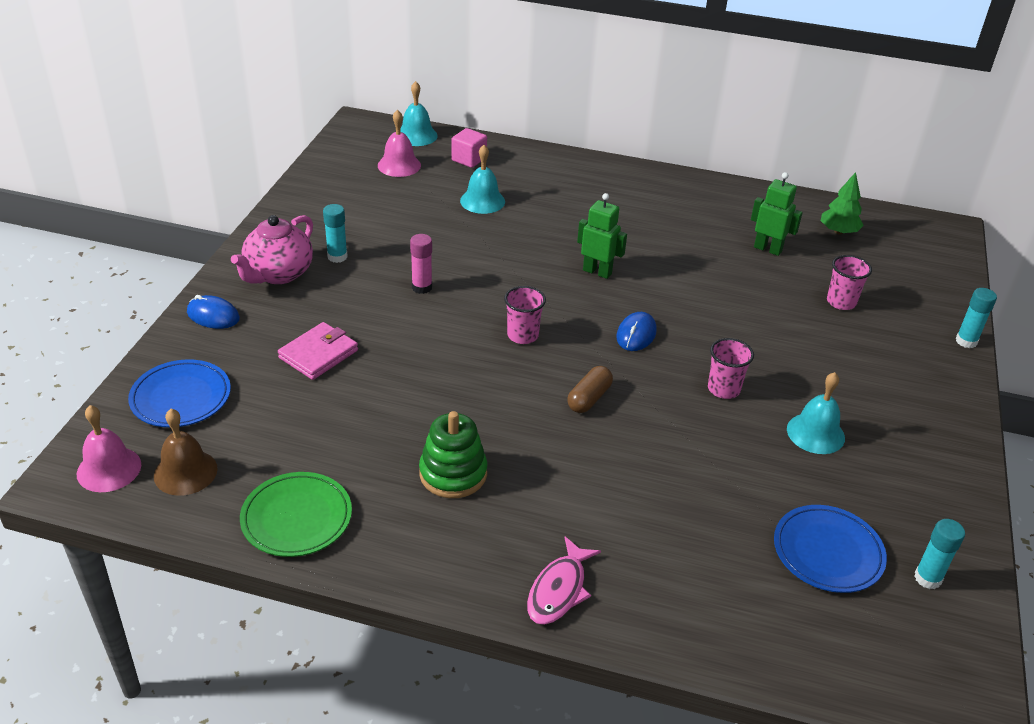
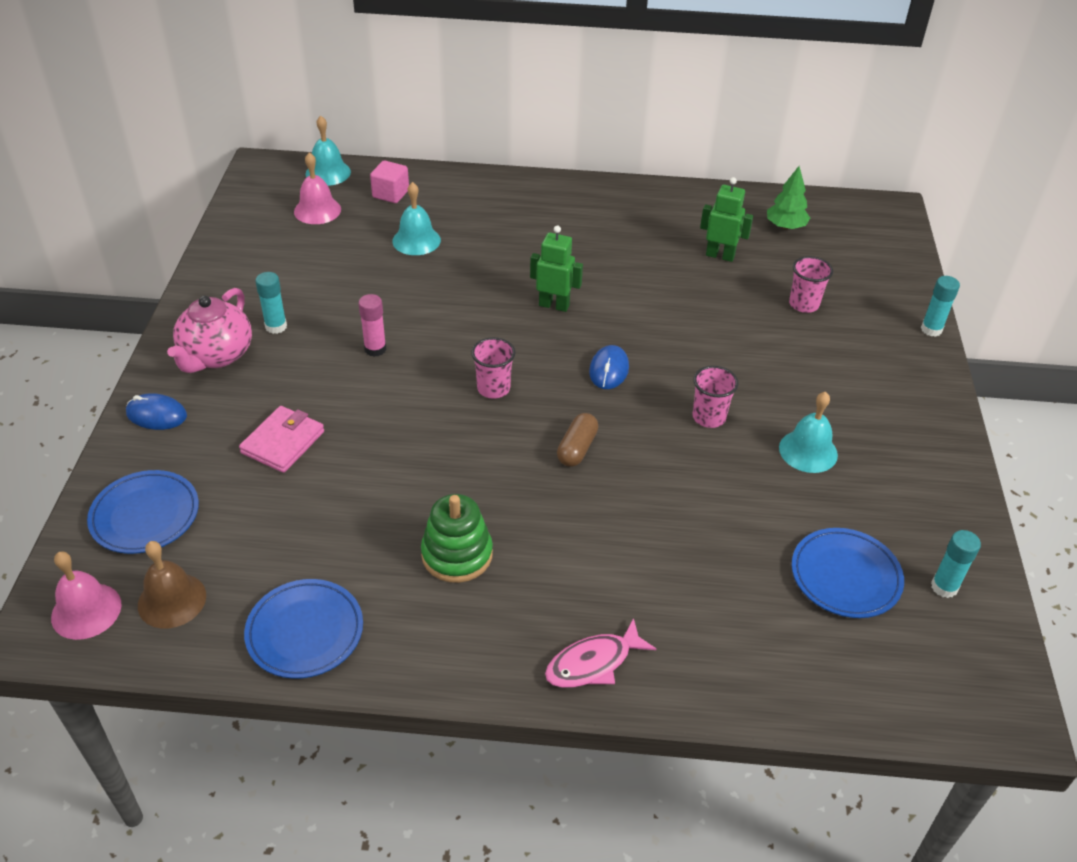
camera: 10 degrees left, 5 degrees up
green plate [240,472,352,557] -> blue plate [244,579,363,679]
pink fish [527,536,601,625] -> pink fish turned 45 degrees clockwise [545,618,656,688]

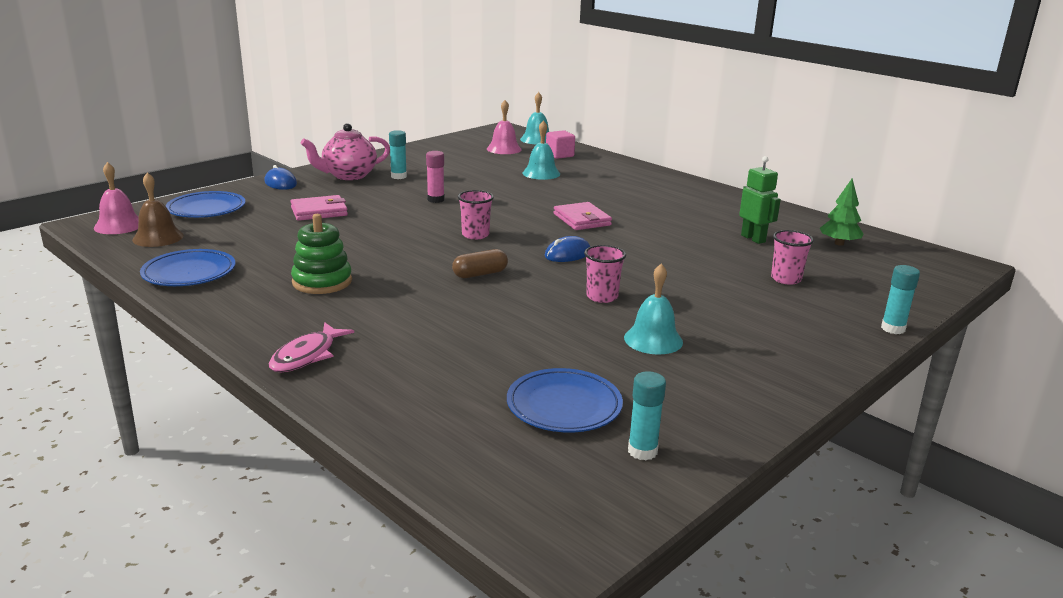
camera: 40 degrees right, 20 degrees down
green robot [530,225,583,312] -> pink wallet [554,202,612,230]
pink fish [545,618,656,688] -> pink fish turned 75 degrees counterclockwise [269,322,354,372]

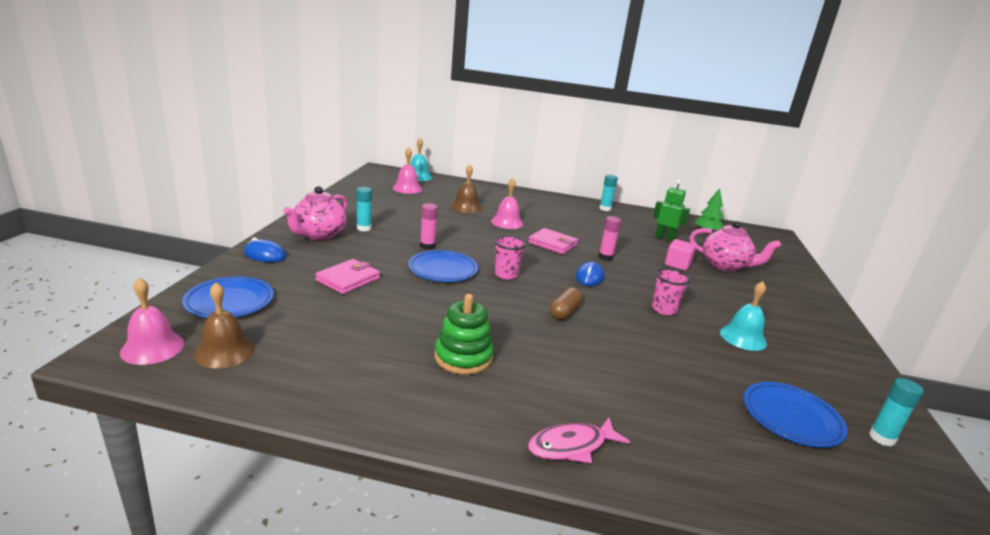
camera: 35 degrees left, 0 degrees up
blue plate [140,249,235,286] -> blue plate moved to [408,250,478,282]
pink fish [269,322,354,372] -> pink fish turned 75 degrees clockwise [528,418,630,463]
turquoise bell [523,120,560,180] -> brown bell [451,164,482,213]
pink cube [546,130,575,159] -> pink cube moved to [665,239,696,271]
pink cup [771,230,814,285] -> pink teapot [690,221,781,272]
turquoise glue stick [881,265,920,334] -> turquoise glue stick moved to [599,175,618,211]
none -> pink bell [491,178,523,229]
none -> pink glue stick [598,216,621,261]

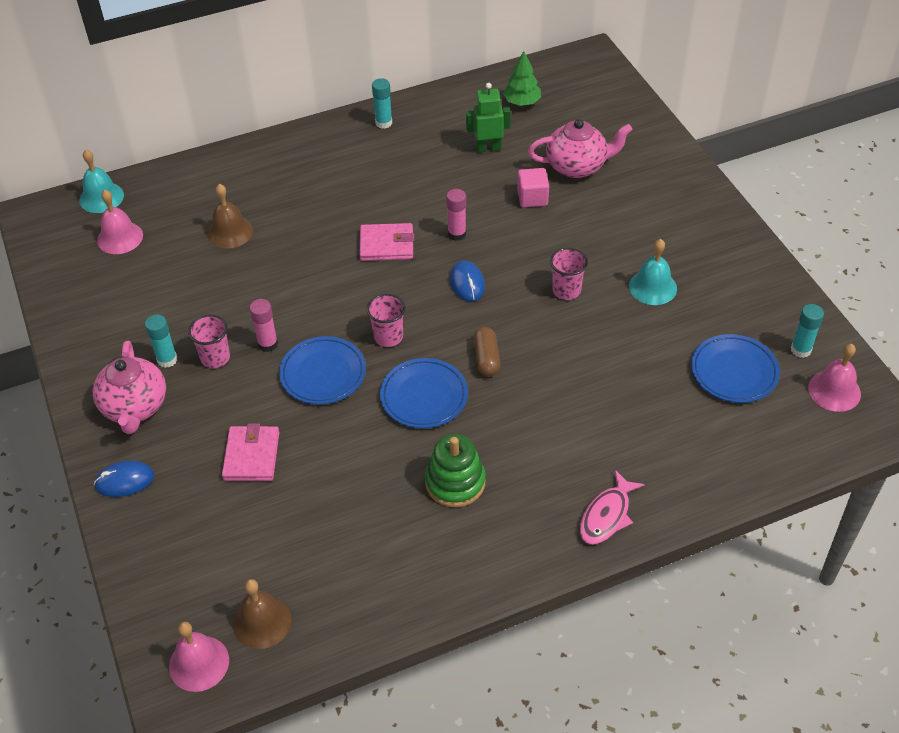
camera: 30 degrees left, 25 degrees up
blue plate [182,277,274,318] -> blue plate moved to [380,358,468,428]
pink bell [491,178,523,229] -> pink bell moved to [808,344,861,412]
none -> pink cup [188,315,230,368]

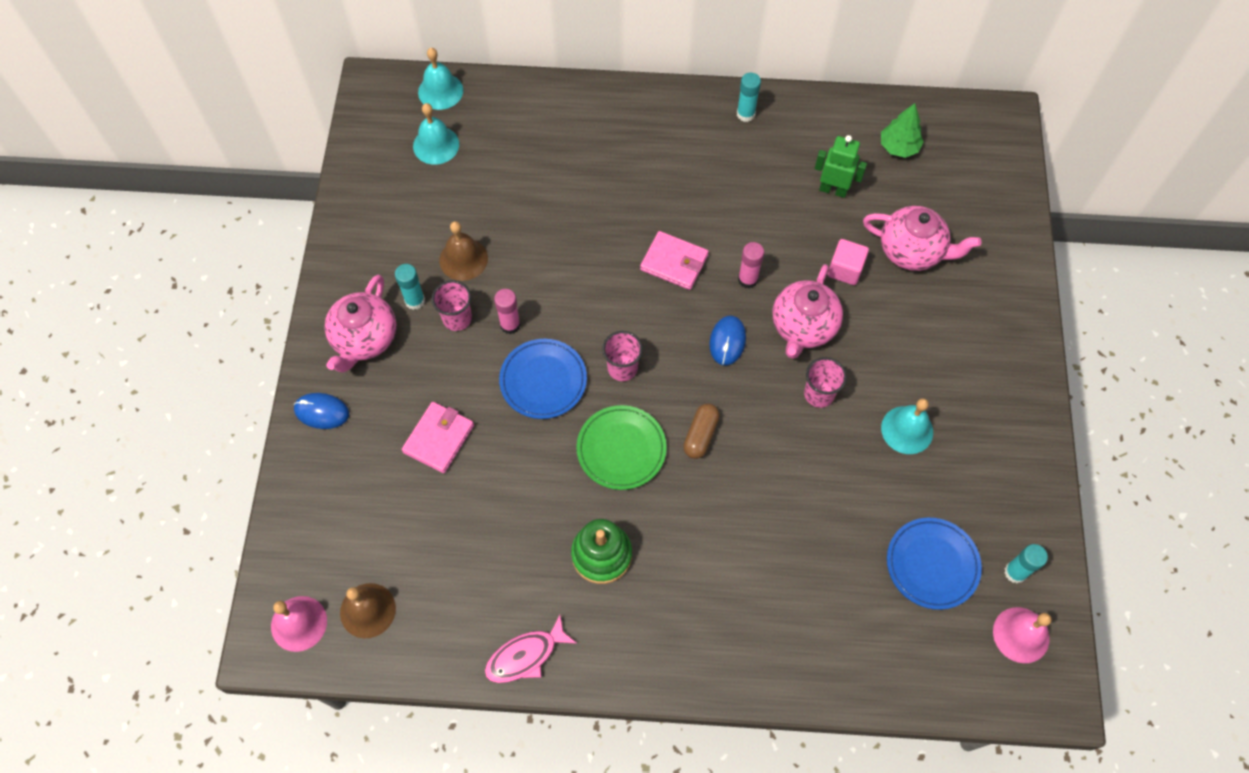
camera: 25 degrees right, 15 degrees up
pink bell [97,190,143,254] -> turquoise bell [413,103,459,165]
brown bell [207,184,253,249] -> brown bell moved to [440,221,488,281]
blue plate [380,358,468,428] -> green plate [576,405,667,490]
pink fish [580,470,645,545] -> pink fish moved to [485,615,577,683]
none -> pink teapot [772,264,843,359]

